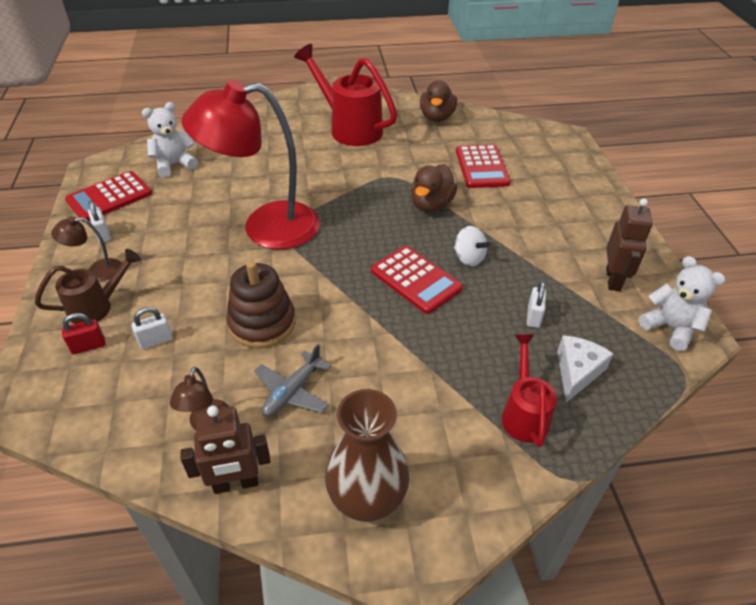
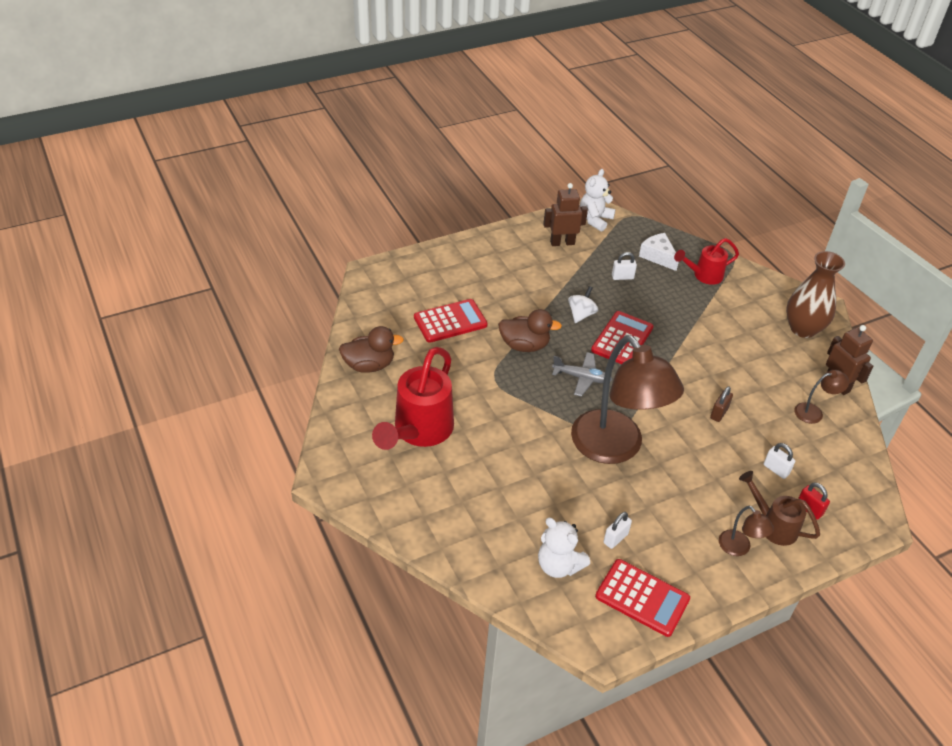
camera: 110 degrees left, 0 degrees up
white padlock [88,201,111,243] -> white padlock moved to [603,512,632,549]
red lamp [181,80,320,249] -> brown lamp [571,335,684,464]
brown stacking toy [226,261,296,348] -> brown padlock [710,386,733,422]
grey plane [254,344,331,417] -> grey plane moved to [552,352,613,397]
white cheese [557,335,614,403] -> white cheese turned 45 degrees clockwise [639,233,679,271]

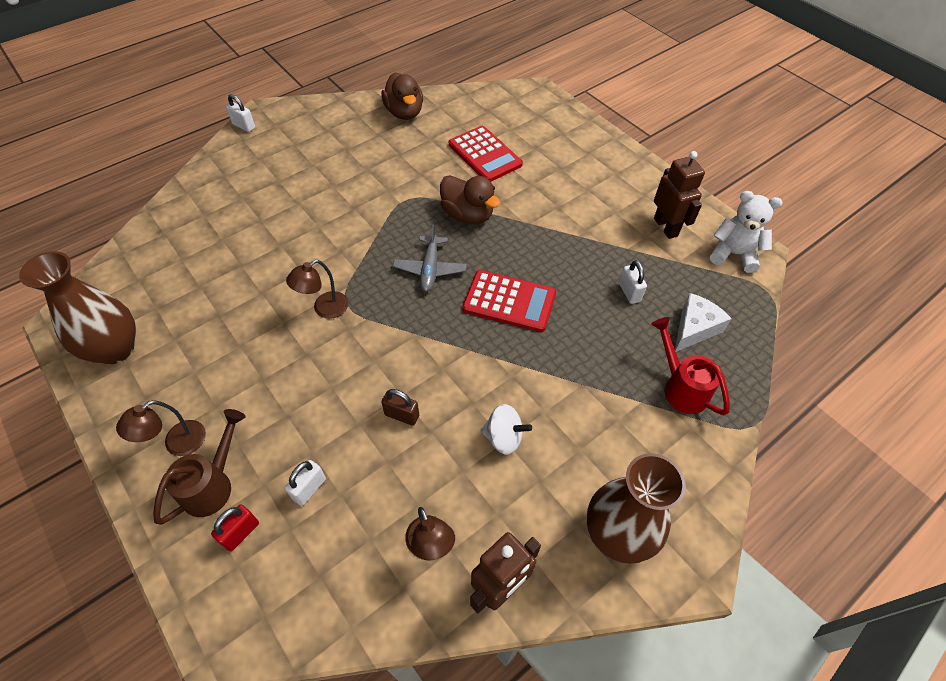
camera: 80 degrees right, 10 degrees up
red watering can [372,347,454,450] -> none
brown duck [498,309,562,352] -> brown duck turned 45 degrees counterclockwise [440,175,501,224]
white teddy bear [538,518,590,578] -> none
white spinning top [568,286,598,323] -> white spinning top moved to [481,404,532,455]
brown lamp [571,335,684,464] -> brown lamp [286,260,349,319], size x0.41
red calculator [595,559,690,637] -> brown vase [19,251,136,364]
white padlock [603,512,632,549] -> white padlock moved to [226,94,255,132]

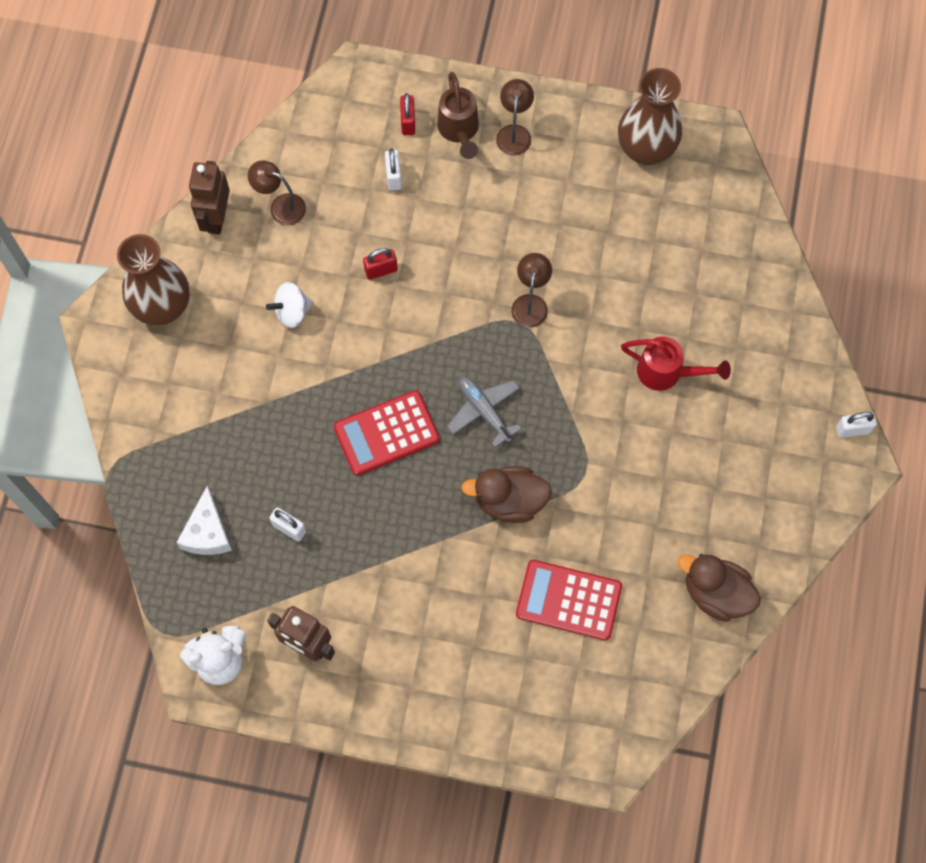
camera: 140 degrees right, 15 degrees up
brown padlock [382,389,419,426] -> red padlock [363,248,398,280]
red watering can [651,317,730,415] -> red watering can moved to [621,336,731,391]

